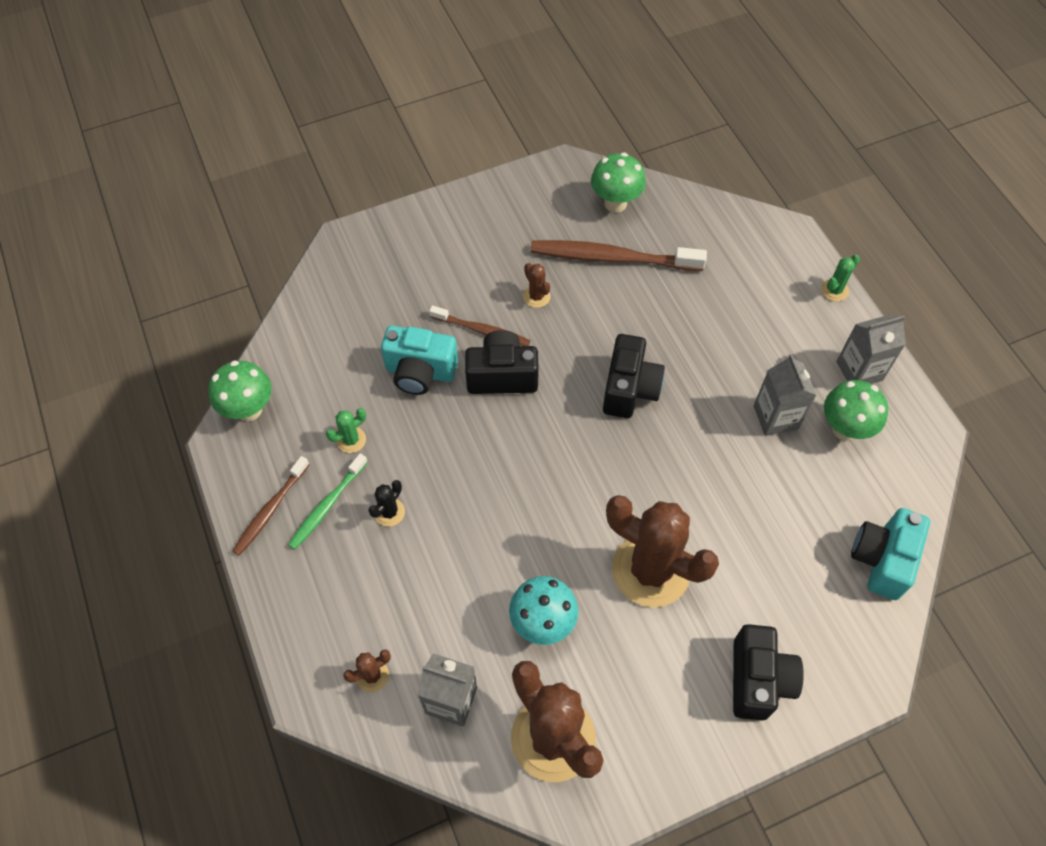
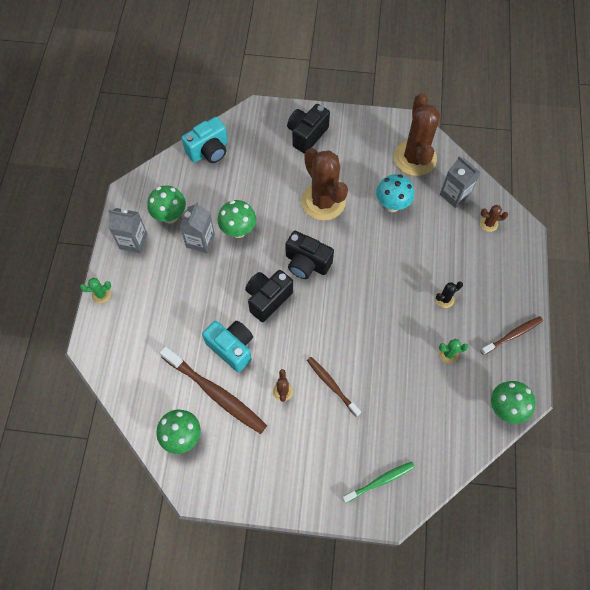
camera: 150 degrees left, 5 degrees up
green toothbrush [288,453,368,550] -> green toothbrush moved to [342,462,415,503]
turquoise camera [381,325,458,395] -> turquoise camera moved to [202,320,253,372]
black camera [465,330,539,394] -> black camera moved to [285,231,334,279]
none -> green mushroom [217,200,256,238]

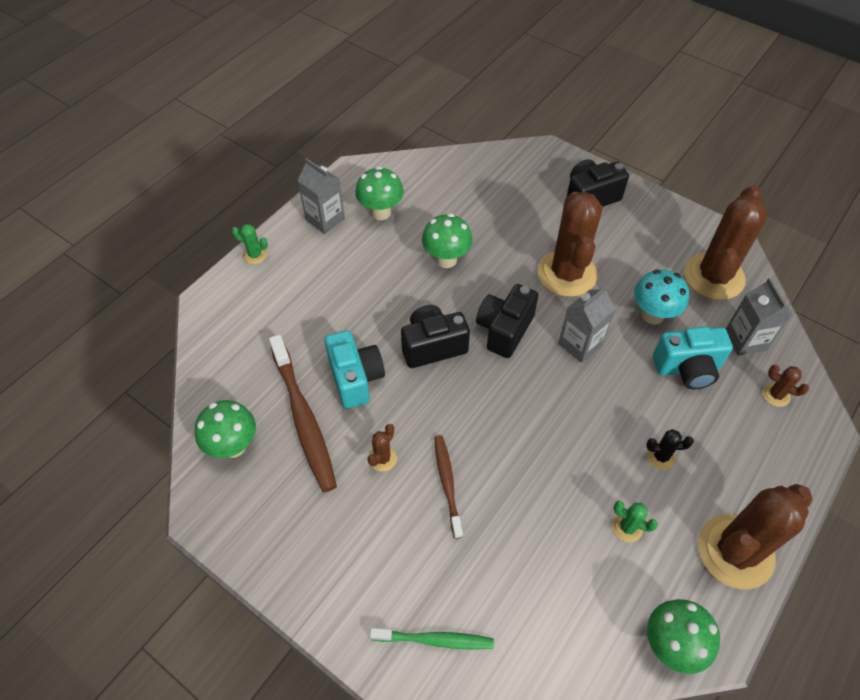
camera: 30 degrees right, 10 degrees down
grey carton [179,202,215,253] -> grey carton moved to [558,286,616,363]
turquoise camera [182,117,228,163] -> turquoise camera moved to [653,327,733,389]
black camera [285,231,334,279] -> black camera turned 60 degrees clockwise [476,284,538,358]
brown toothbrush [480,316,543,355] -> brown cactus [698,484,813,589]

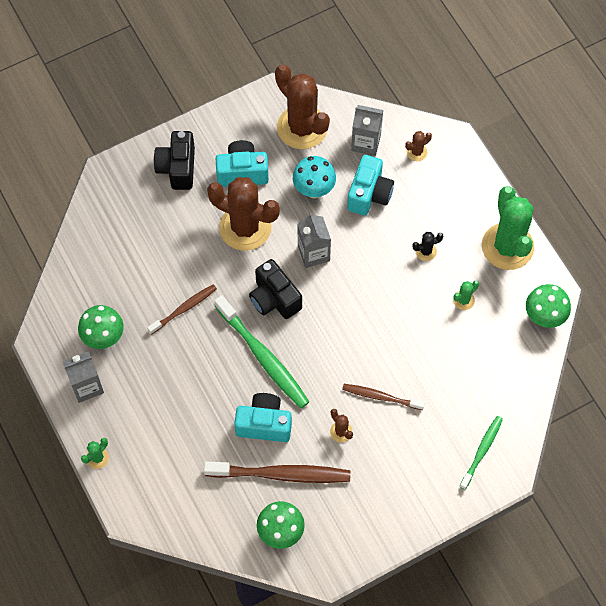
camera: 65 degrees left, 10 degrees up
black camera [401,305,470,368] -> green toothbrush [214,295,310,408]
green mushroom [422,213,473,268] -> brown toothbrush [147,284,217,335]
black cactus [646,429,694,470] -> black cactus turned 45 degrees clockwise [412,232,443,261]
brown cactus [698,484,813,589] -> green cactus [482,186,534,270]
none -> turquoise camera [216,140,269,187]

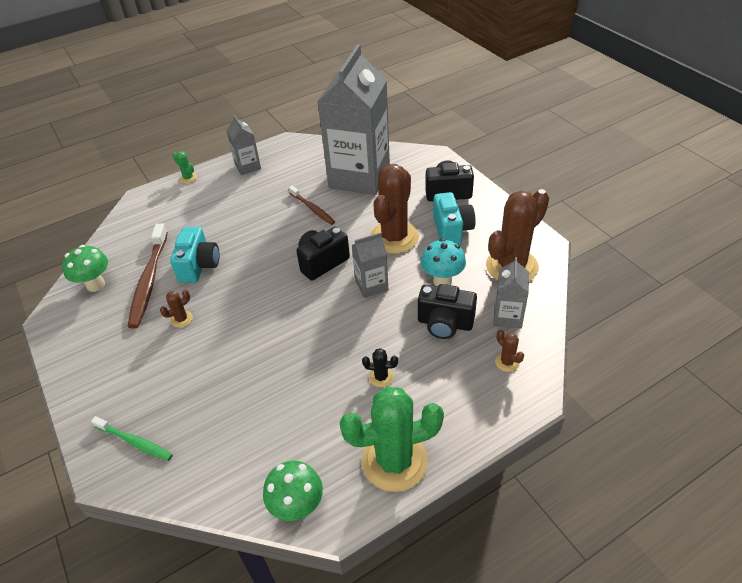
camera: 90 degrees right, 20 degrees down
green mushroom [78,305,124,349] -> none
green toothbrush [214,295,310,408] -> none
brown toothbrush [342,384,425,410] -> none
turquoise camera [347,155,394,216] -> black camera [418,284,477,339]
black cactus [412,232,443,261] -> black cactus turned 60 degrees counterclockwise [362,348,398,387]
green cactus [453,281,479,310] -> none
none -> grey carton [318,44,390,195]

